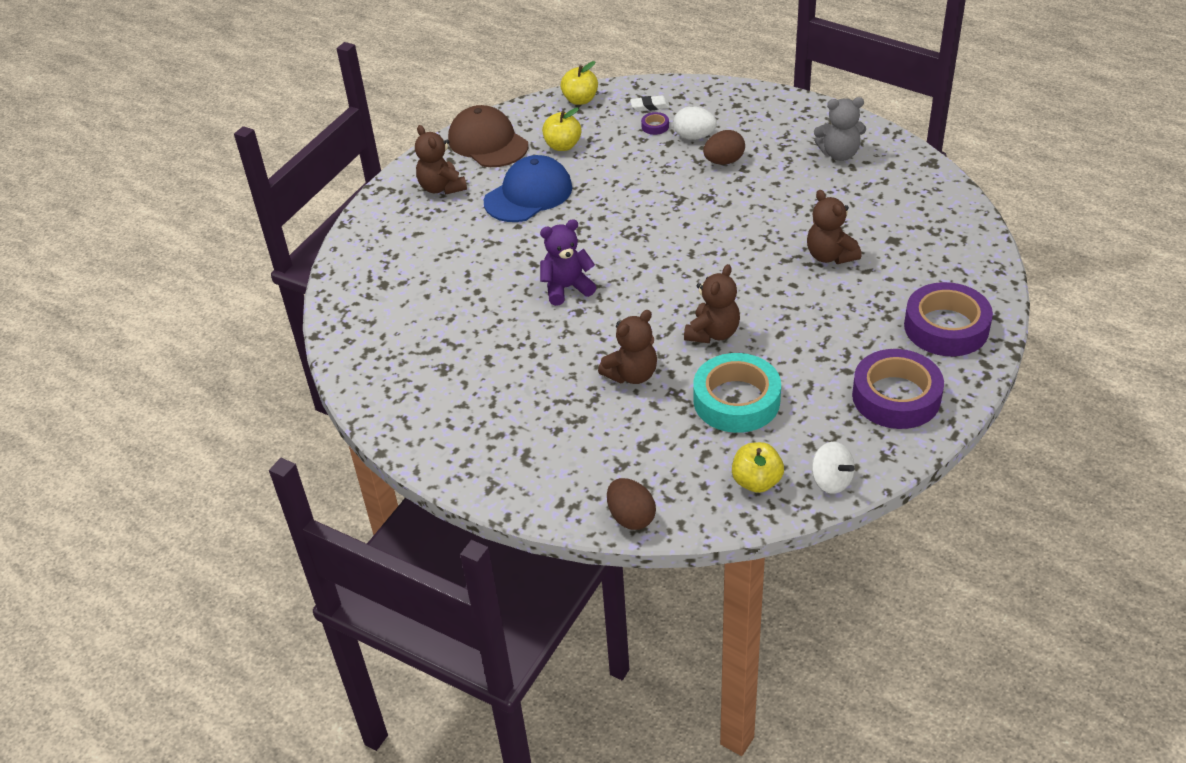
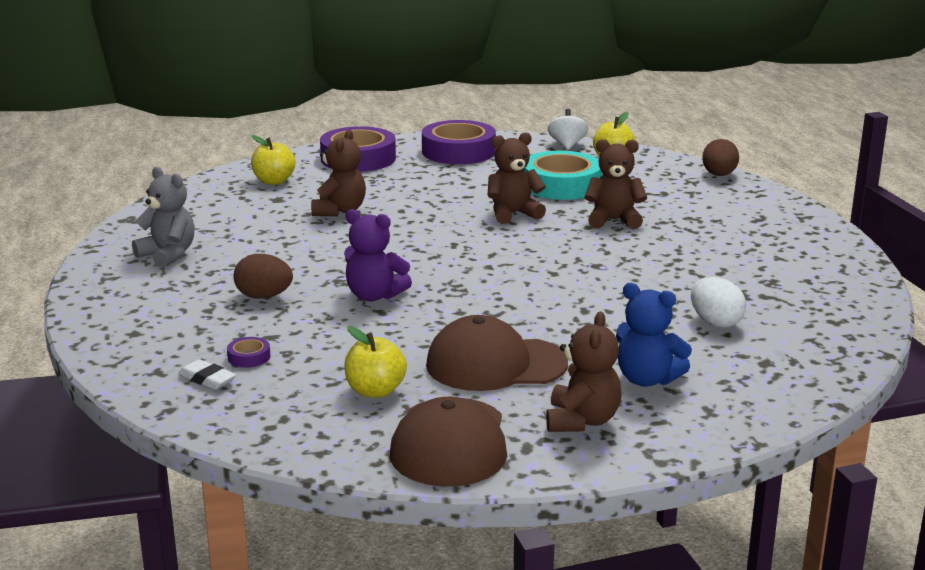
camera: 140 degrees left, 20 degrees down
blue cap [483,155,573,222] -> brown cap [426,315,568,391]
purple teddy bear [540,219,596,306] -> purple teddy bear moved to [344,209,412,301]
yellow apple [560,61,598,105] -> yellow apple moved to [251,135,295,185]
white egg [673,106,717,140] -> white egg moved to [691,277,746,328]
none -> blue teddy bear [616,283,692,387]

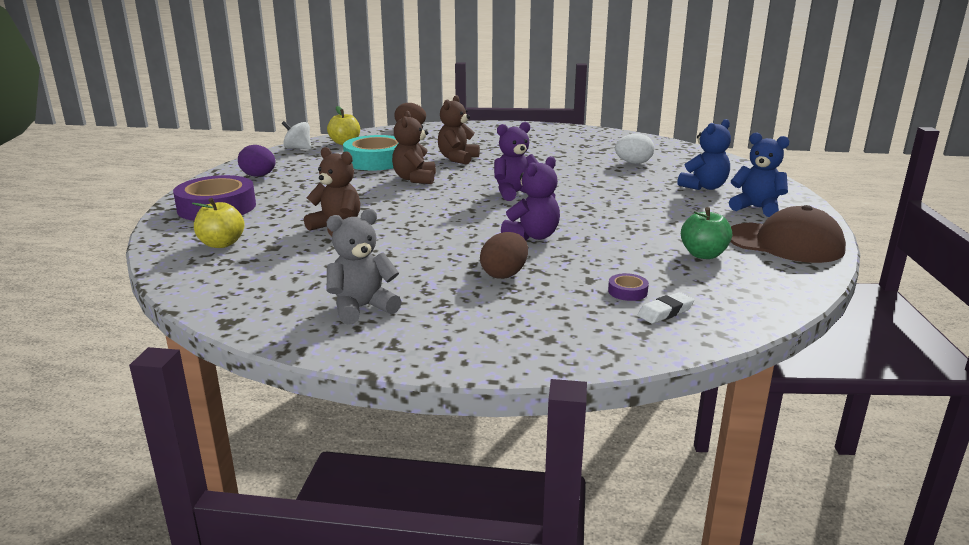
camera: 70 degrees left, 0 degrees up
yellow apple [344,326,407,398] -> green apple [681,207,732,259]
purple tape [422,120,496,164] -> purple egg [238,145,276,177]
brown cap [426,315,568,391] -> none
brown teddy bear [546,312,622,432] -> blue teddy bear [729,133,790,217]
none -> purple teddy bear [494,122,539,201]

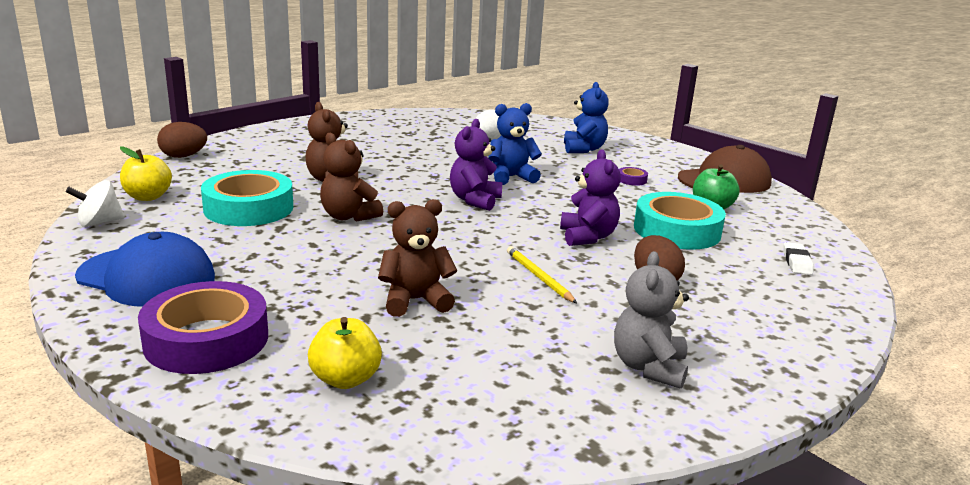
camera: 50 degrees left, 0 degrees up
purple egg [238,145,276,177] -> blue cap [75,232,215,307]
purple tape [608,273,649,301] -> purple tape moved to [619,167,648,186]
blue teddy bear [729,133,790,217] -> blue teddy bear moved to [488,103,542,185]
none -> yellow pencil [507,246,577,303]
none -> turquoise tape [634,192,726,250]

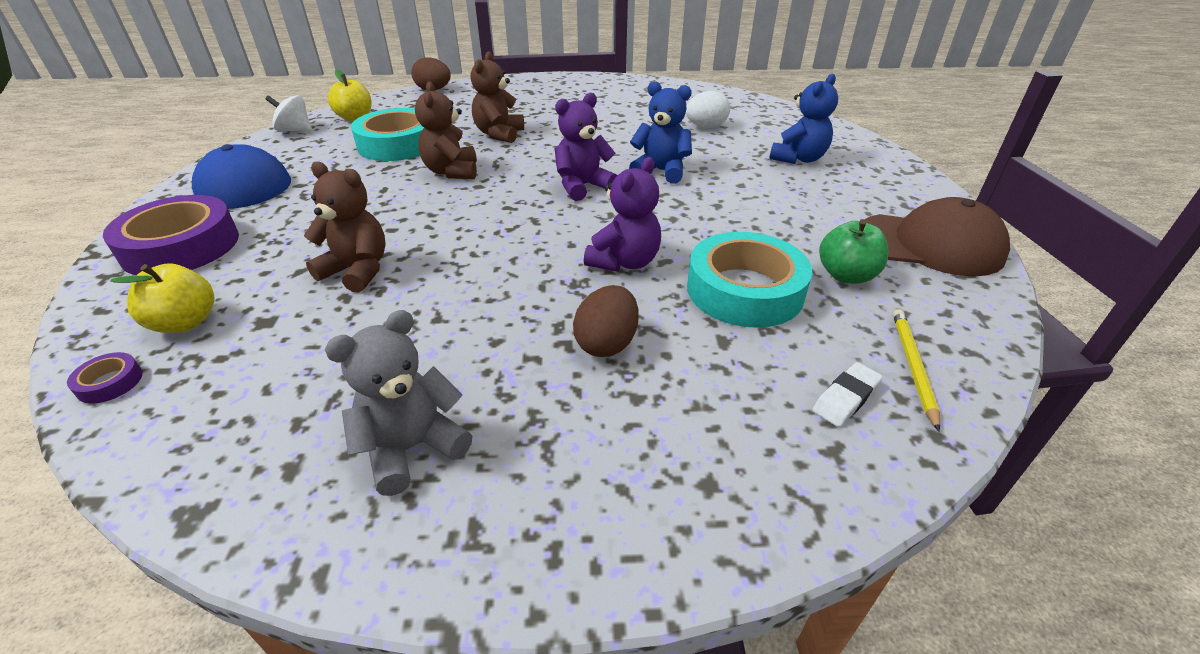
camera: 40 degrees right, 15 degrees up
yellow pencil [507,246,577,303] -> yellow pencil moved to [893,309,940,431]
purple tape [619,167,648,186] -> purple tape moved to [67,352,143,404]

